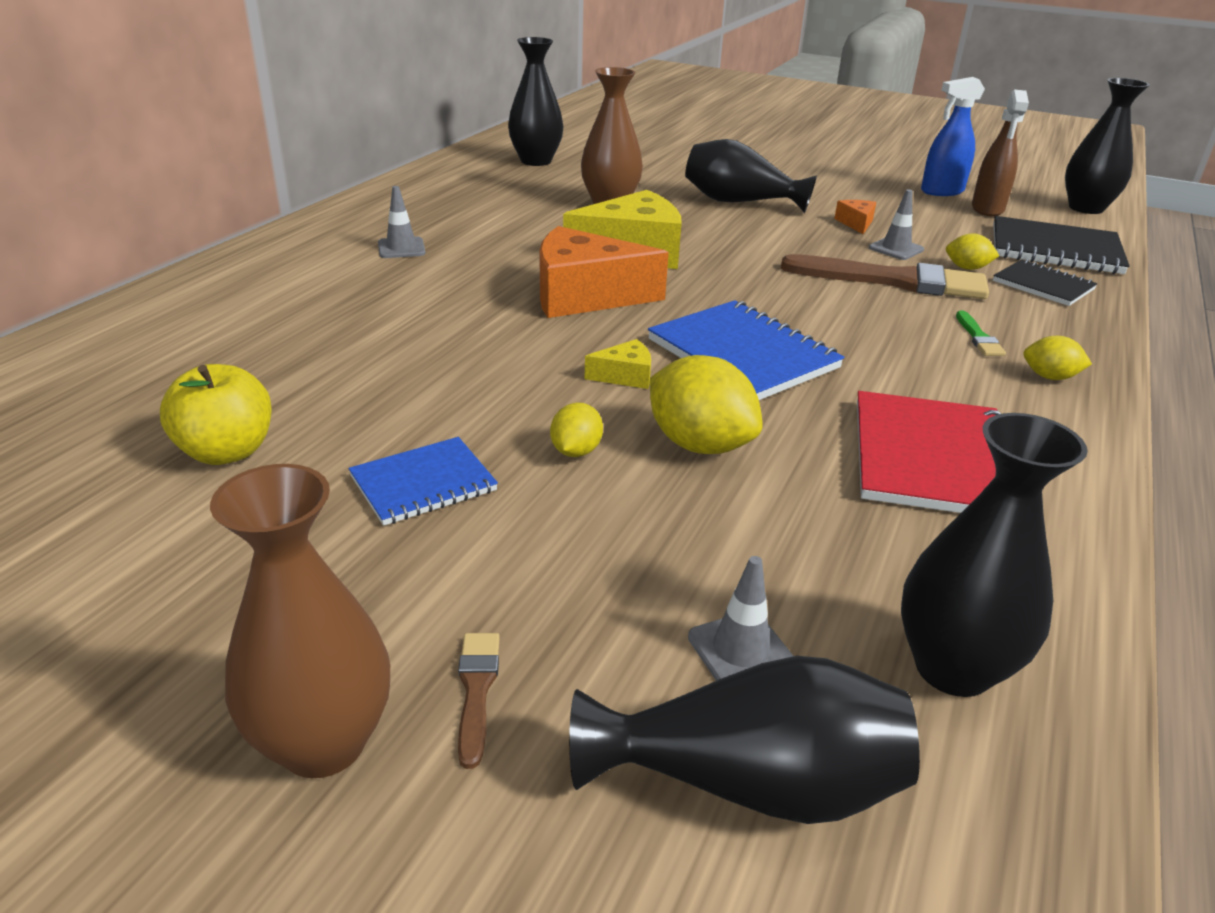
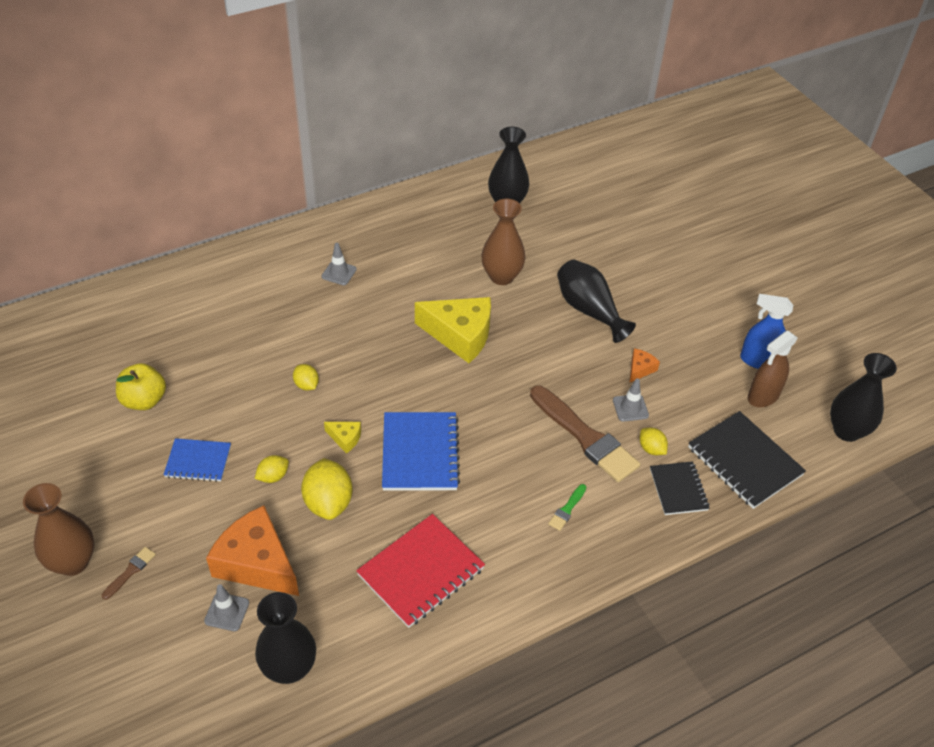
camera: 35 degrees right, 15 degrees up
orange cheese [540,226,669,318] -> orange cheese moved to [206,505,299,596]
black vase [569,656,920,824] -> none
yellow lemon [1023,336,1092,380] -> yellow lemon moved to [293,364,319,391]

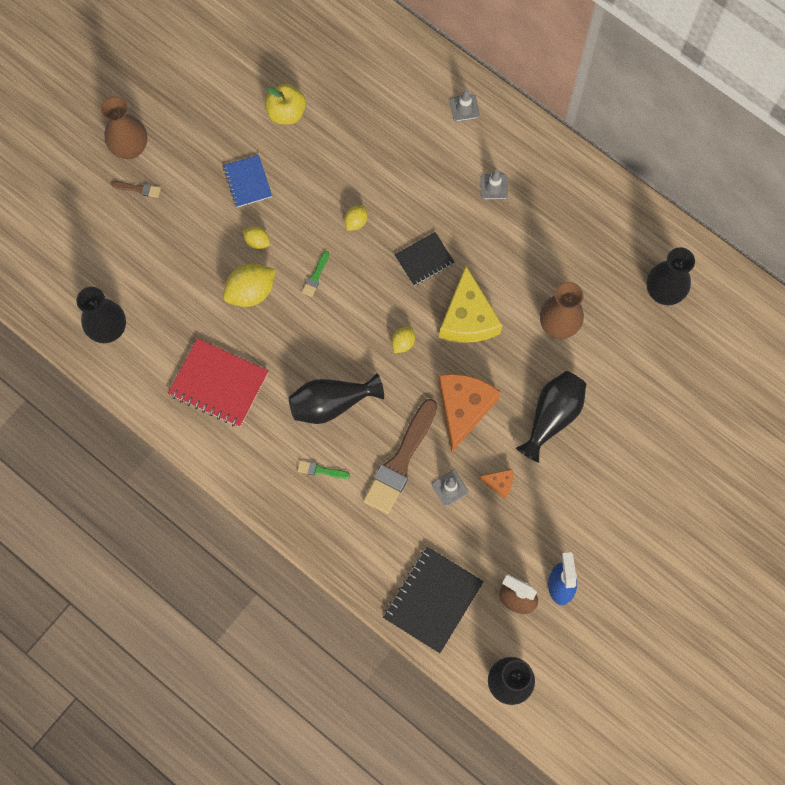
camera: 70 degrees right, 25 degrees up
grey traffic cone [204,584,249,631] -> grey traffic cone moved to [450,89,480,122]
orange cheese [206,505,299,596] -> orange cheese moved to [439,374,501,452]
yellow cheese [324,422,361,454] -> green brush [302,251,329,297]
blue notebook [382,412,460,491] -> none
yellow lemon [640,428,668,455] -> yellow lemon moved to [392,327,415,353]
black notebook [650,461,710,515] -> black notebook moved to [395,232,455,286]
none -> black vase [289,373,384,424]

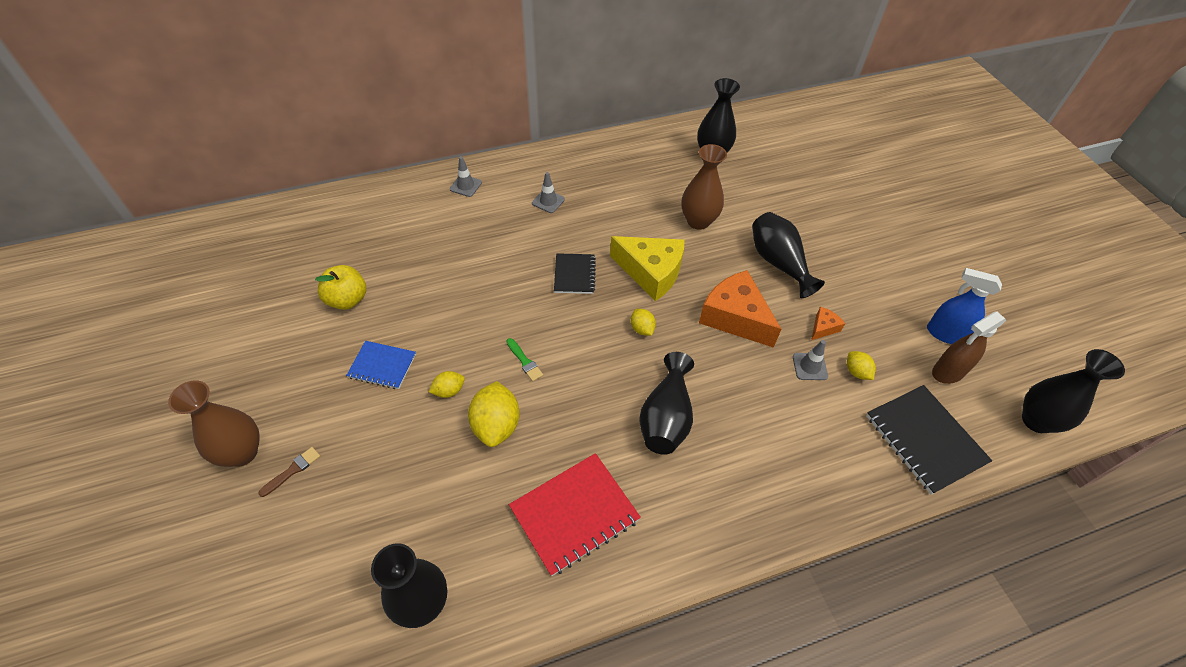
camera: 60 degrees left, 20 degrees down
green brush [297,460,350,479] -> none
yellow lemon [344,205,367,231] -> yellow lemon moved to [847,351,876,380]
brown brush [363,399,437,514] -> none

